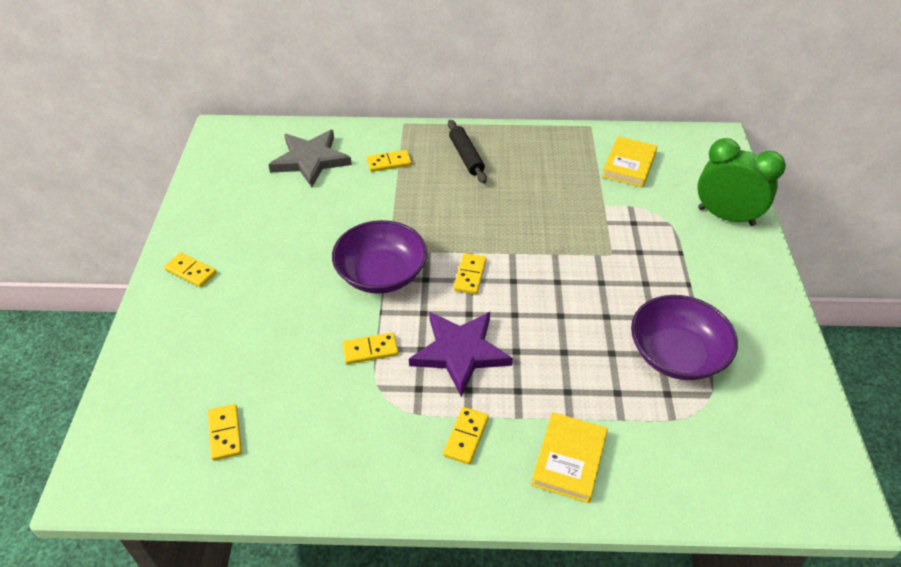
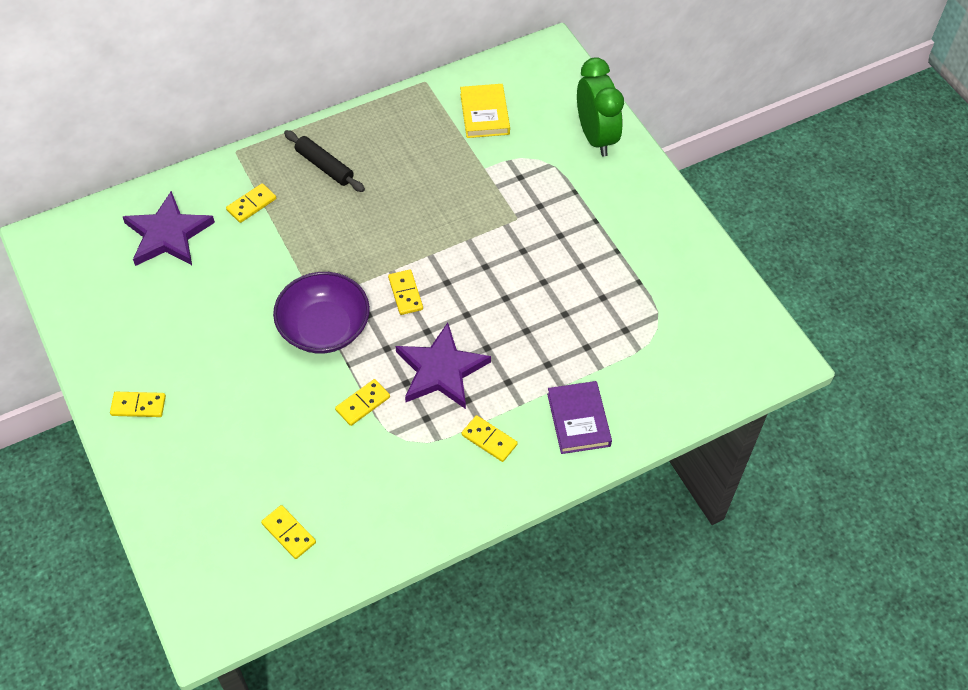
camera: 30 degrees left, 10 degrees up
grey star [268,130,352,187] -> purple star [123,191,215,266]
yellow domino [443,407,489,464] -> yellow domino turned 45 degrees counterclockwise [462,415,518,462]
yellow book [531,412,608,503] -> purple book [547,381,612,454]
purple bowl [631,295,738,380] -> none
green clock [697,138,786,226] -> green clock turned 75 degrees clockwise [577,57,624,156]

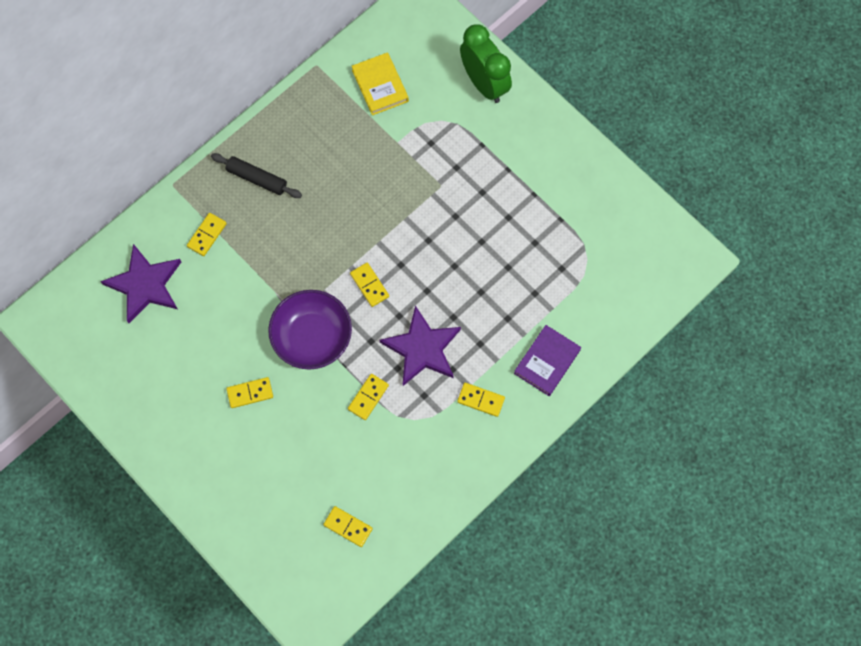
camera: 15 degrees left, 15 degrees up
yellow domino [110,392,166,417] -> yellow domino moved to [226,377,273,408]
purple book [547,381,612,454] -> purple book turned 60 degrees clockwise [514,325,581,396]

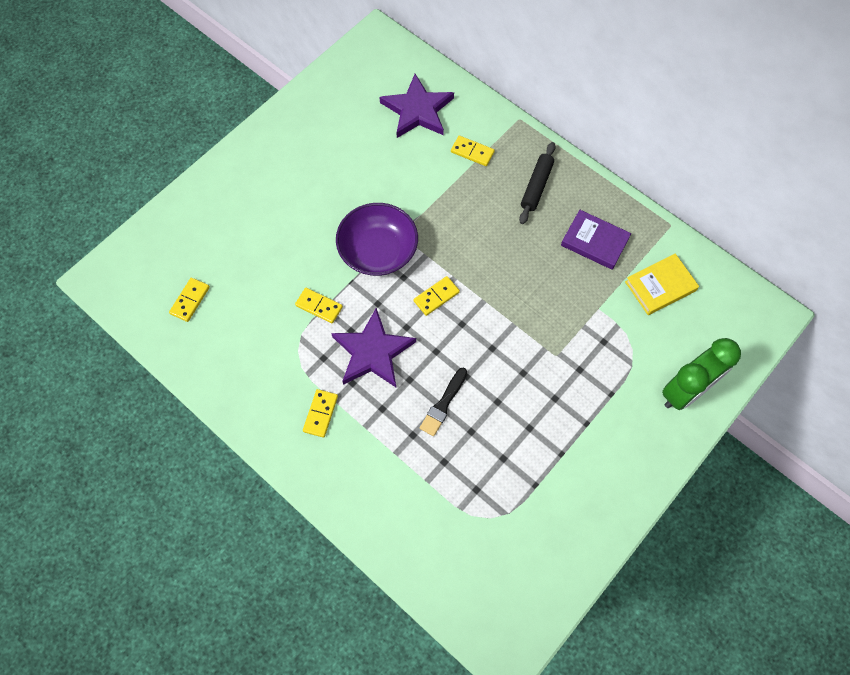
camera: 85 degrees right, 5 degrees down
yellow domino [226,377,273,408] -> none
purple book [514,325,581,396] -> purple book moved to [561,210,631,270]
none -> black brush [420,368,467,436]

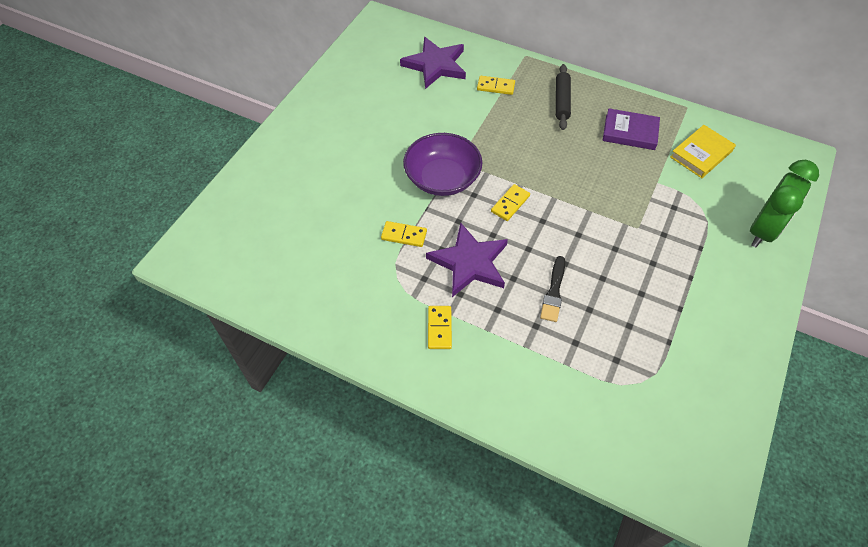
camera: 15 degrees left, 10 degrees down
yellow domino [169,278,210,322] -> none

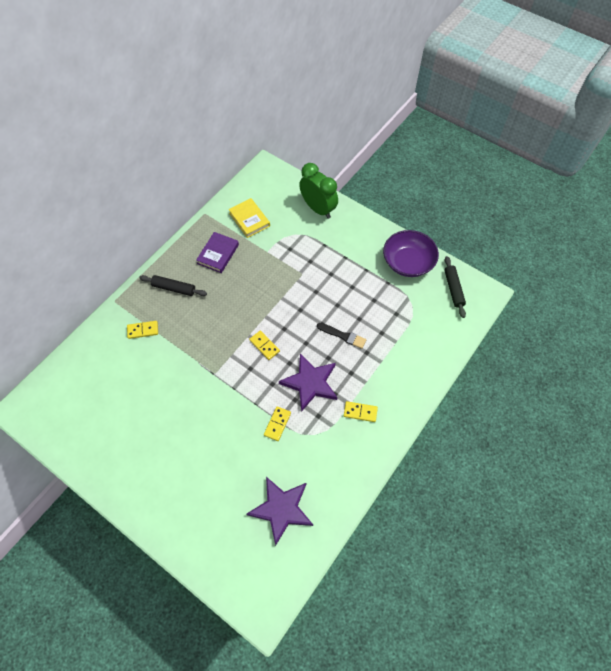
camera: 80 degrees left, 5 degrees up
purple star [400,37,466,89] -> purple star moved to [246,477,313,546]
purple bowl [403,133,482,196] -> purple bowl moved to [383,230,439,277]
yellow domino [477,76,515,95] -> yellow domino turned 60 degrees clockwise [127,321,158,339]
none -> black rolling pin [444,256,466,318]

